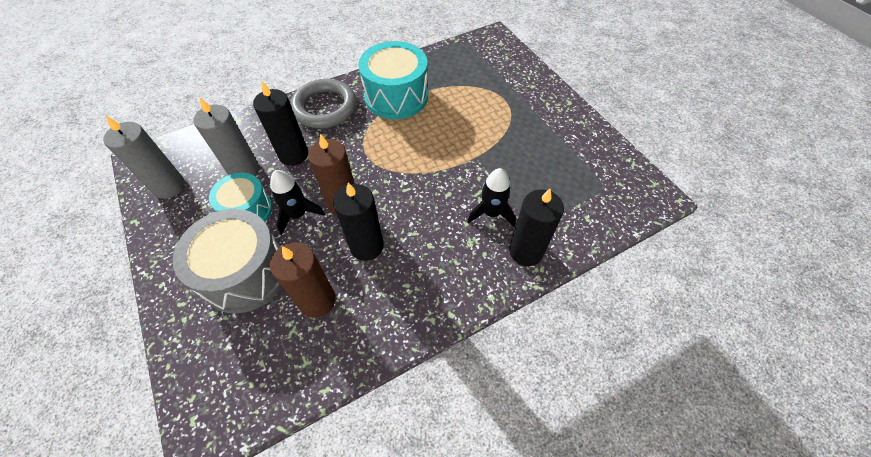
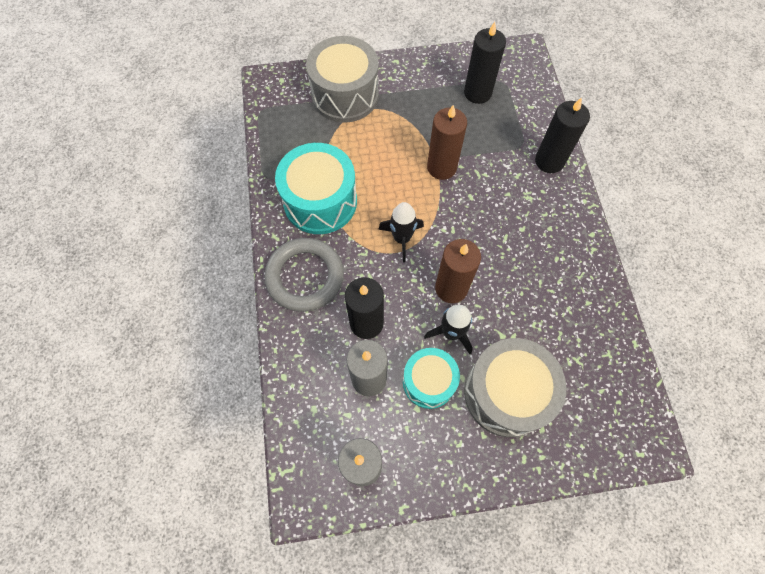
camera: 70 degrees left, 10 degrees up
brown candle [270,242,336,318] -> brown candle moved to [427,105,467,180]
black candle [333,182,384,261] -> black candle moved to [464,22,506,104]
black rocket [468,168,516,227] -> black rocket moved to [378,202,424,263]
none -> grey drum [306,36,379,123]

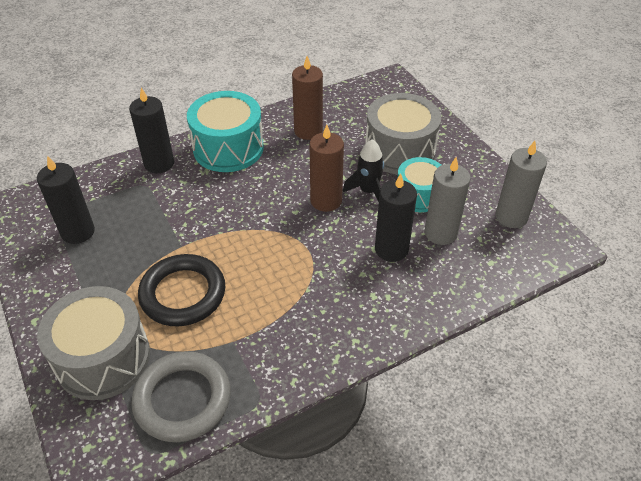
camera: 110 degrees left, 20 degrees down
grey ring [264,238,344,312] -> grey ring moved to [131,351,231,442]
turquoise drum [275,143,357,234] -> turquoise drum moved to [187,91,264,172]
black rocket [378,202,424,263] -> none
brown candle [427,105,467,180] -> brown candle moved to [292,56,323,140]
none -> black ring [138,254,225,326]

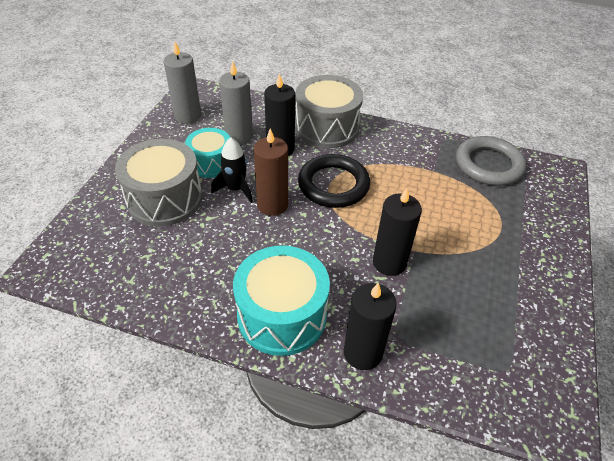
camera: 135 degrees left, 0 degrees up
black candle [37,155,95,244] -> black candle moved to [373,188,422,276]
grey drum [37,286,150,400] -> grey drum moved to [295,75,363,148]
black ring [138,254,225,326] -> black ring moved to [298,154,370,208]
brown candle [292,56,323,140] -> none

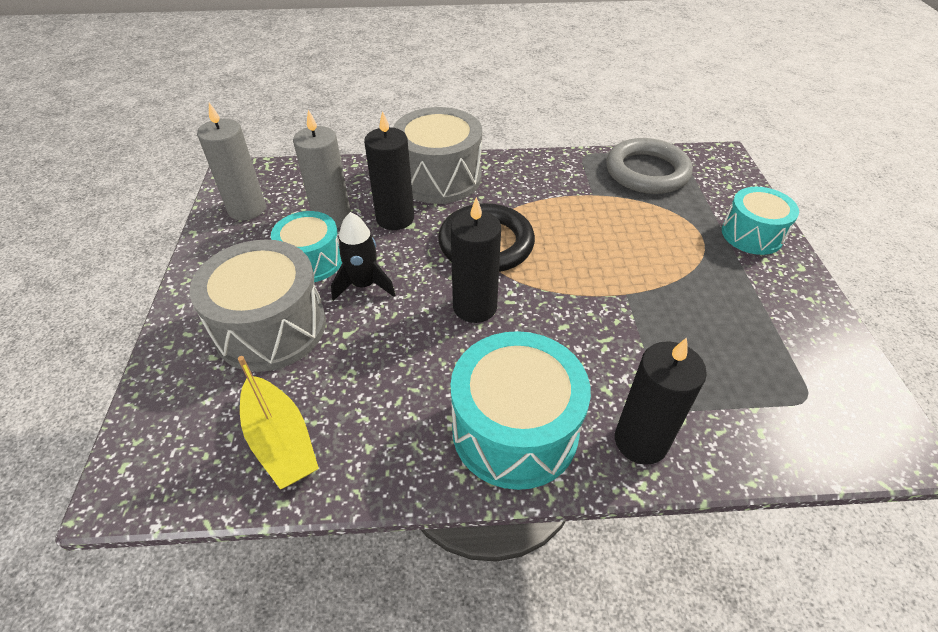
camera: 20 degrees left, 0 degrees up
brown candle [253,128,288,216] -> none
black candle [373,188,422,276] -> black candle moved to [451,197,501,323]
none -> yellow boat [238,356,319,489]
none -> turquoise drum [722,187,799,255]

